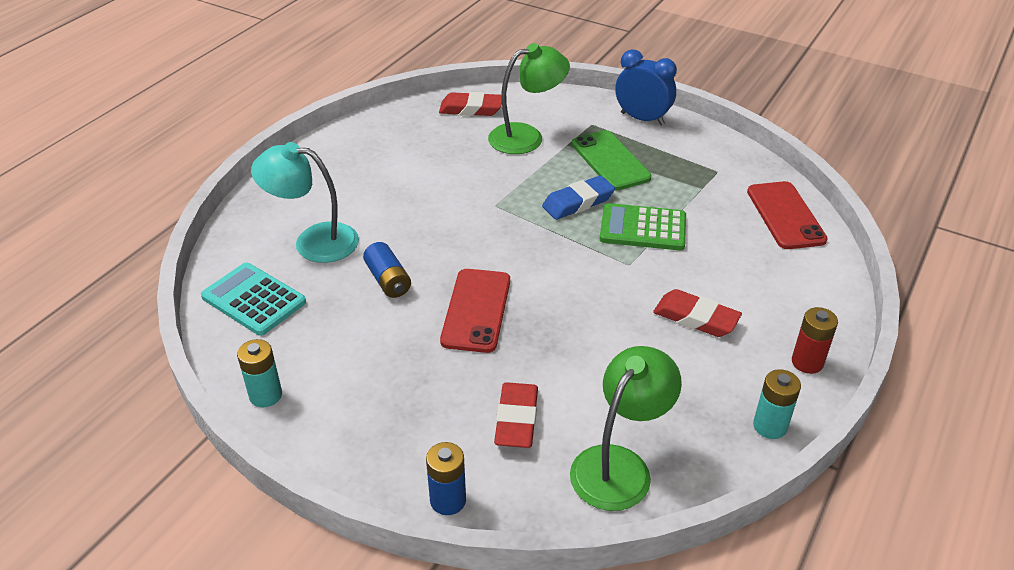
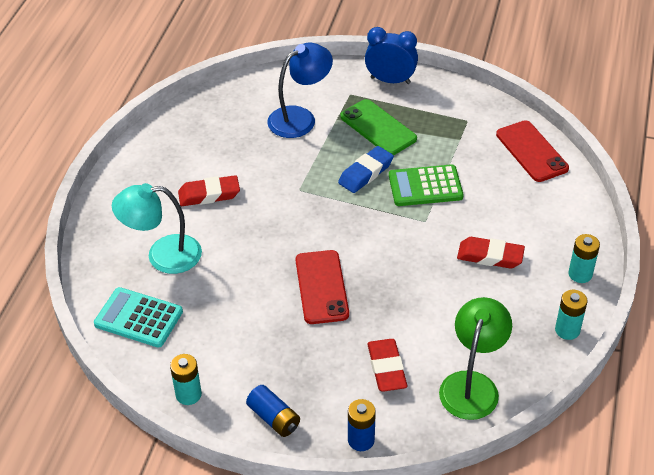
camera: 15 degrees left, 5 degrees up
blue battery [363,242,411,298] -> blue battery moved to [246,385,300,437]
red eraser [439,92,502,116] -> red eraser moved to [178,175,240,206]
green lamp [488,43,570,154] -> blue lamp [267,42,333,138]
red battery [792,307,838,374] -> turquoise battery [568,234,600,283]

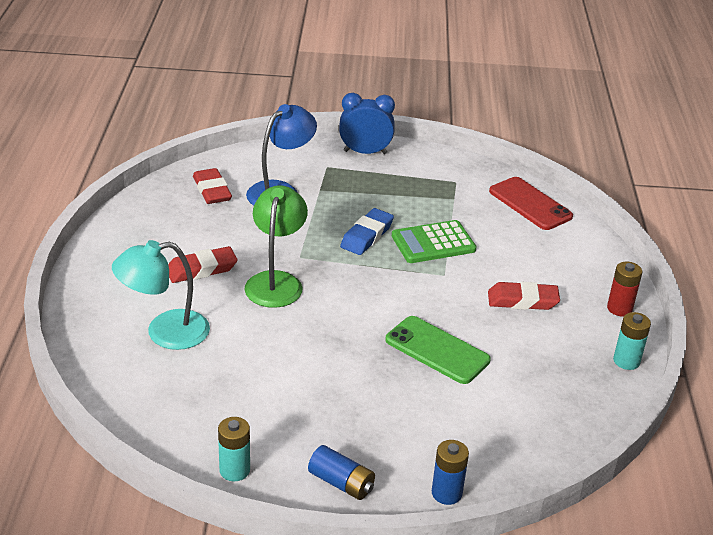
camera: 15 degrees left, 10 degrees down
turquoise calculator [94,287,183,348] -> none
red phone [296,250,349,324] -> none
green phone [340,99,417,155] -> green phone moved to [385,316,491,384]
red eraser [367,339,407,392] -> red eraser moved to [193,168,232,204]
green lamp [439,297,512,420] -> green lamp moved to [244,185,308,308]
turquoise battery [568,234,600,283] -> red battery [607,262,642,316]

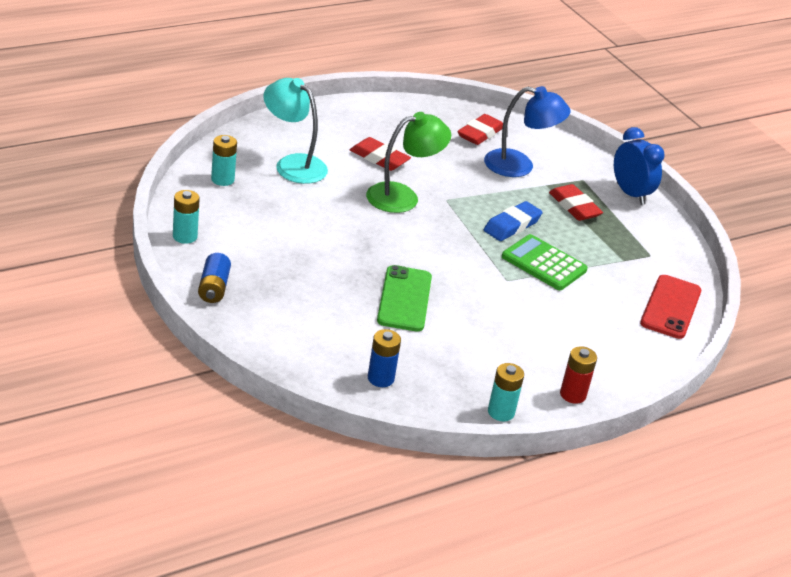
camera: 55 degrees right, 0 degrees up
blue eraser [340,208,394,255] -> blue eraser turned 45 degrees counterclockwise [484,201,543,241]
blue battery [432,440,469,505] -> blue battery moved to [368,329,401,387]
red eraser [488,282,560,310] -> red eraser moved to [549,184,603,221]
none -> turquoise battery [211,135,237,186]

